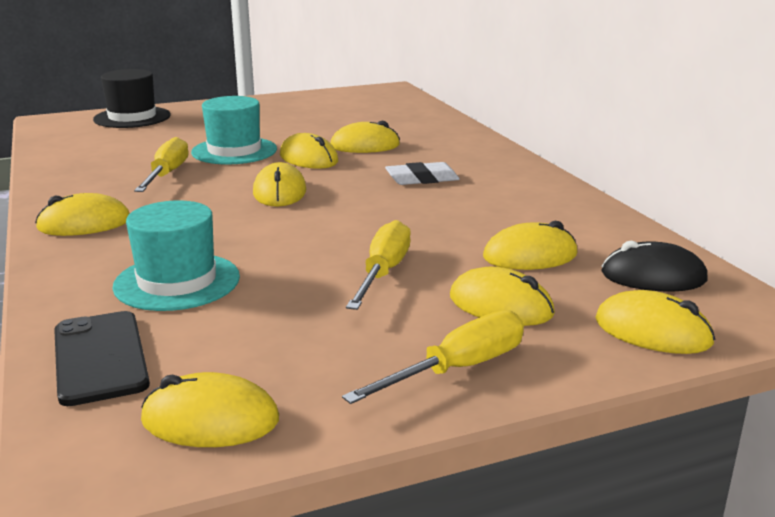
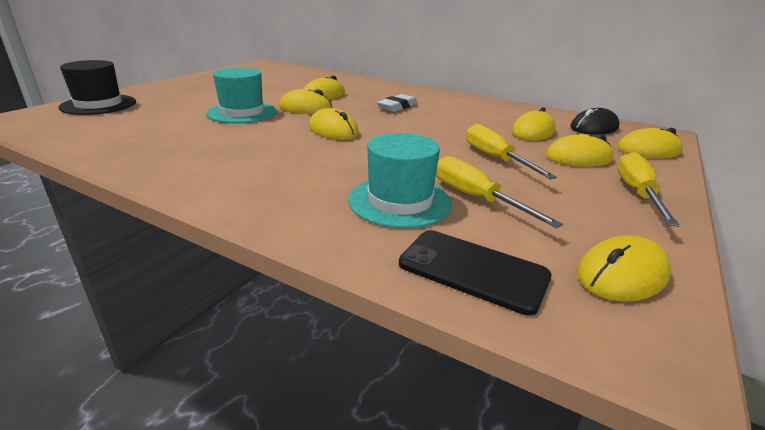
camera: 40 degrees left, 5 degrees up
yellow mouse [35,193,130,236] -> none
yellow screwdriver [134,137,189,192] -> yellow screwdriver moved to [436,156,563,228]

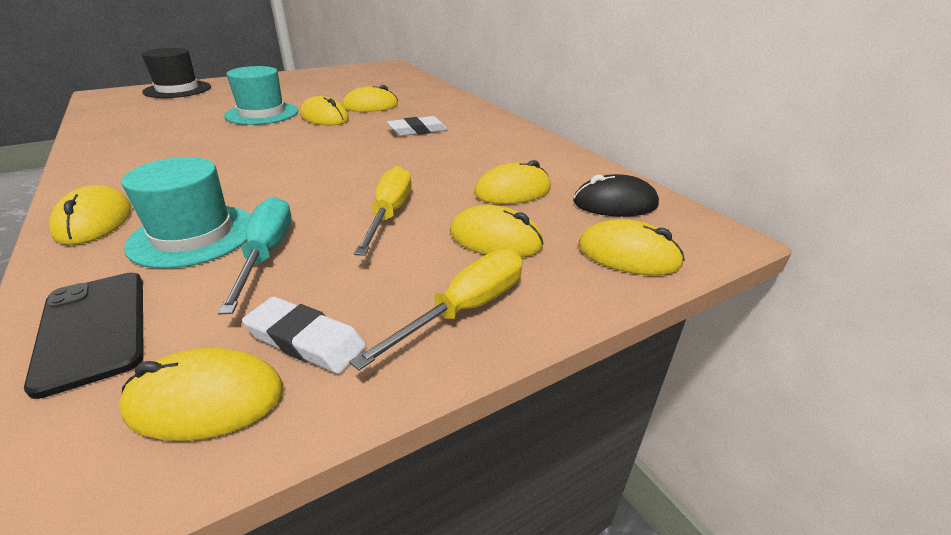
camera: 30 degrees right, 5 degrees up
yellow mouse [309,108,359,140] -> yellow mouse moved to [49,185,132,245]
yellow screwdriver [436,156,563,228] -> turquoise screwdriver [218,196,292,315]
none -> white eraser [242,297,366,374]

